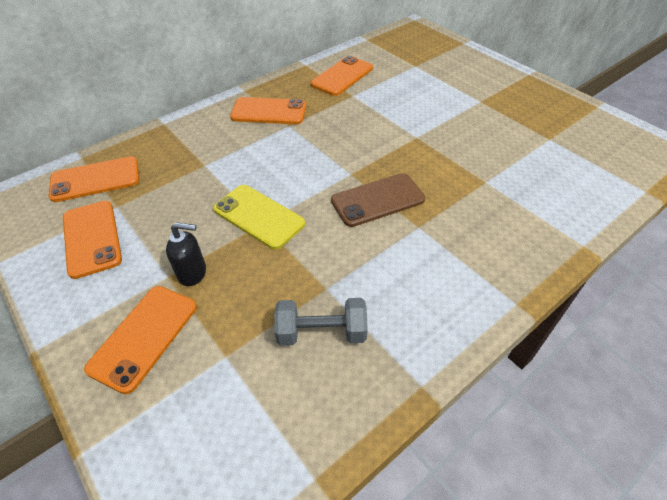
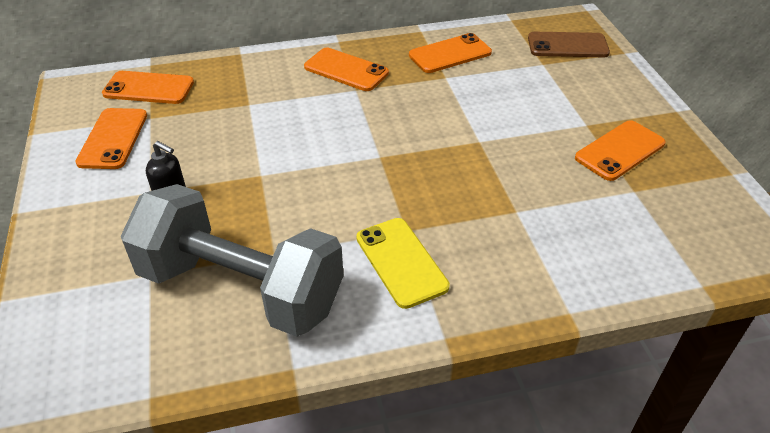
camera: 25 degrees right, 5 degrees down
orange phone [84,286,197,394] -> orange phone moved to [575,120,666,181]
yellow phone [213,185,305,250] -> yellow phone moved to [356,218,450,309]
grey dumbbell [274,298,368,346] -> grey dumbbell [121,184,344,337], size x2.23
brown phone [331,173,425,227] -> brown phone moved to [528,32,610,57]

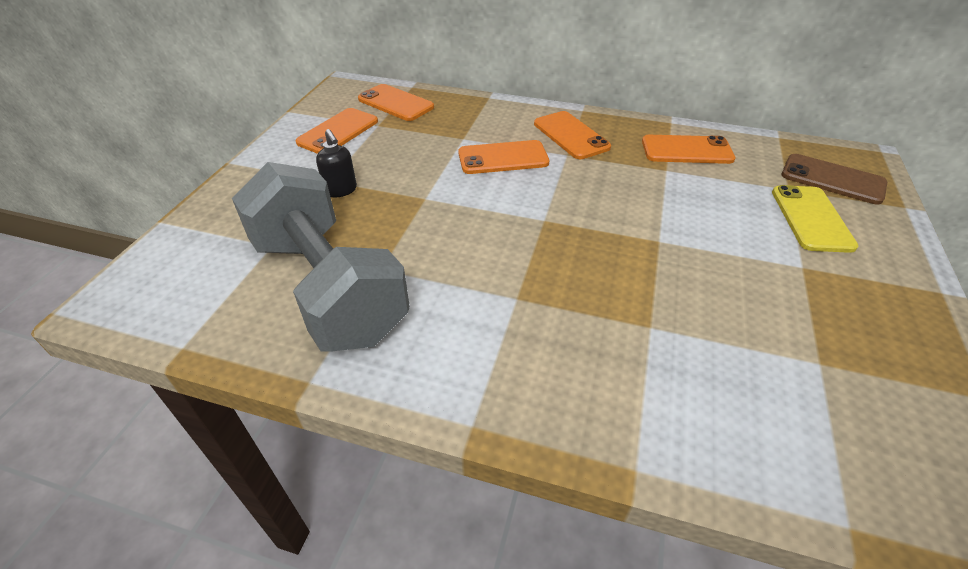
camera: 30 degrees right, 0 degrees up
yellow phone [356,218,450,309] -> yellow phone moved to [772,185,858,253]
orange phone [575,120,666,181] -> orange phone moved to [458,140,549,174]

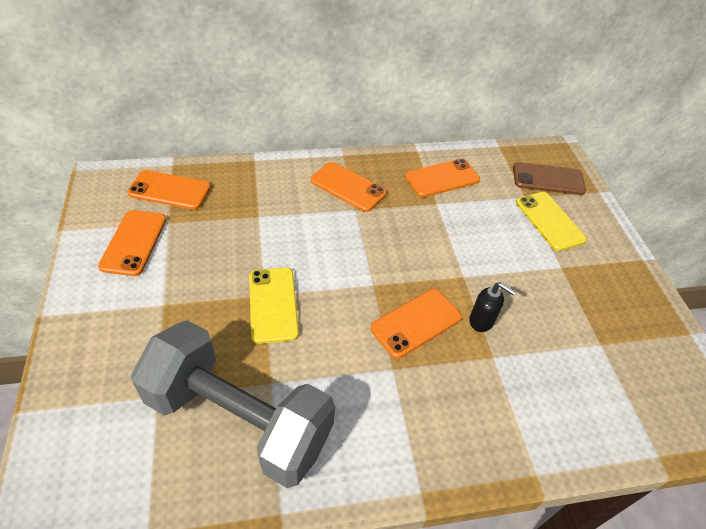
camera: 30 degrees left, 5 degrees up
black soap dispenser [316,129,357,197] -> black soap dispenser moved to [469,282,516,332]
orange phone [458,140,549,174] -> orange phone moved to [370,289,462,359]
none -> yellow phone [249,268,299,344]

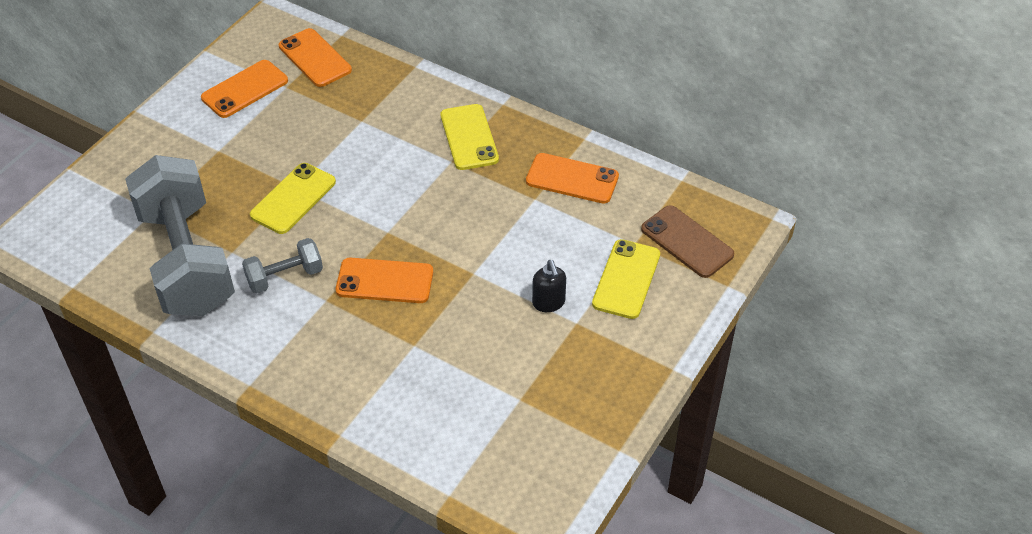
camera: 45 degrees right, 0 degrees up
orange phone [311,162,387,212] -> yellow phone [441,104,499,170]
black soap dispenser [469,282,516,332] -> black soap dispenser moved to [532,260,566,312]
none -> grey dumbbell [242,238,323,294]

